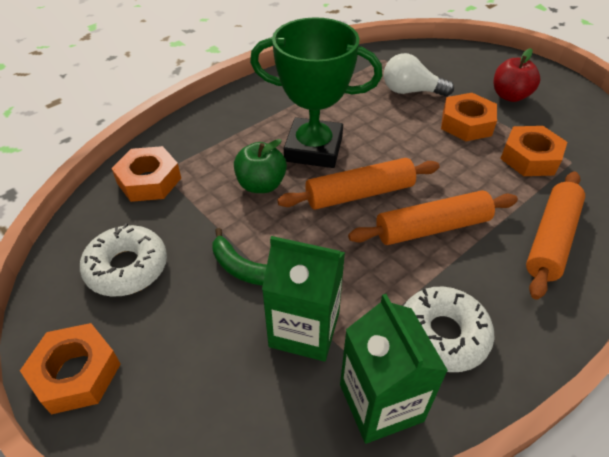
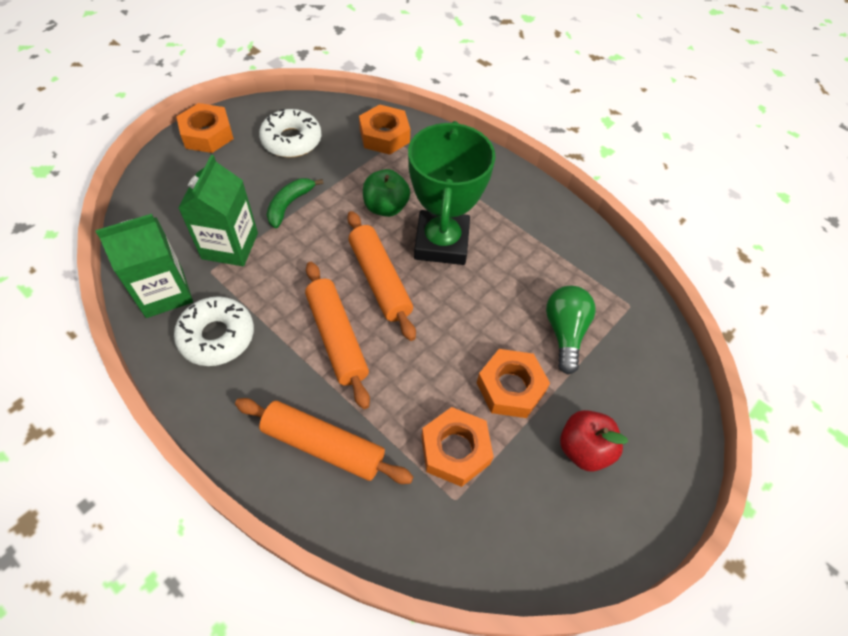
camera: 80 degrees right, 10 degrees up
white light bulb [384,53,454,97] -> green light bulb [546,286,596,375]

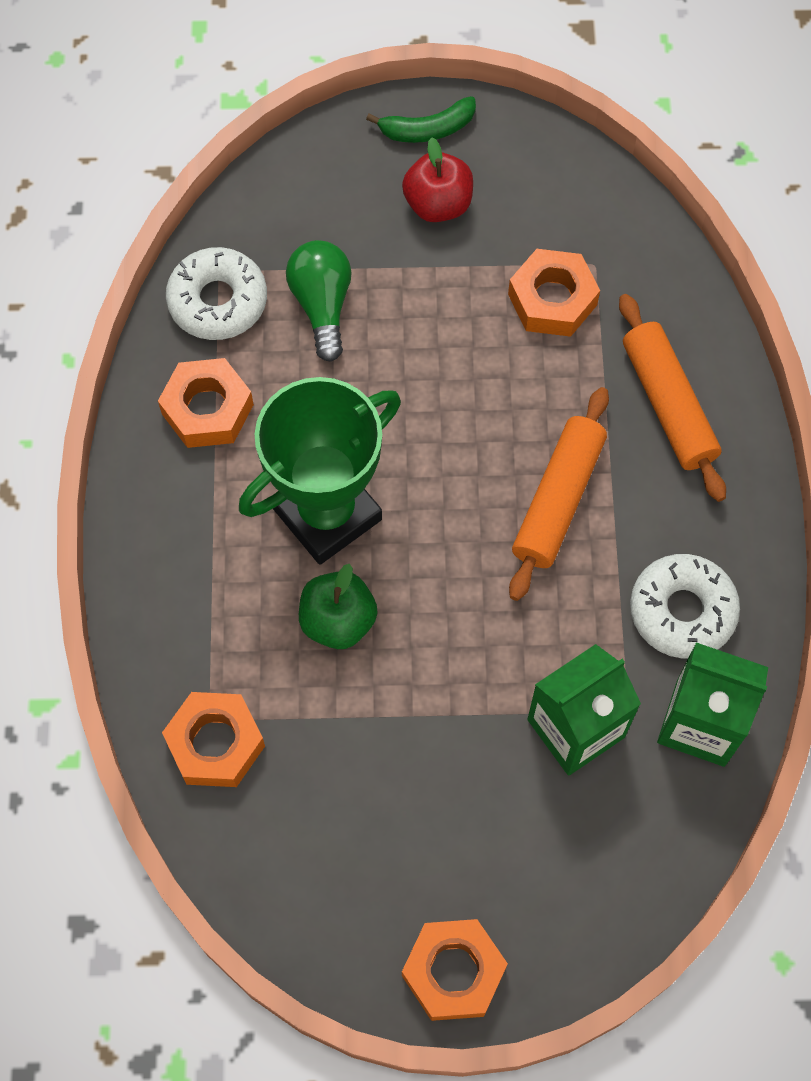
camera: 130 degrees left, 10 degrees up
white donut [259,109,322,158] -> white donut moved to [166,247,267,340]
green banana [267,178,323,228] -> green banana moved to [366,96,476,143]
orange rolling pin [347,211,416,341] -> none
orange nut [477,349,550,418] -> orange nut moved to [158,358,254,448]
green light bulb [546,286,596,375] -> green light bulb turned 120 degrees clockwise [286,240,352,362]

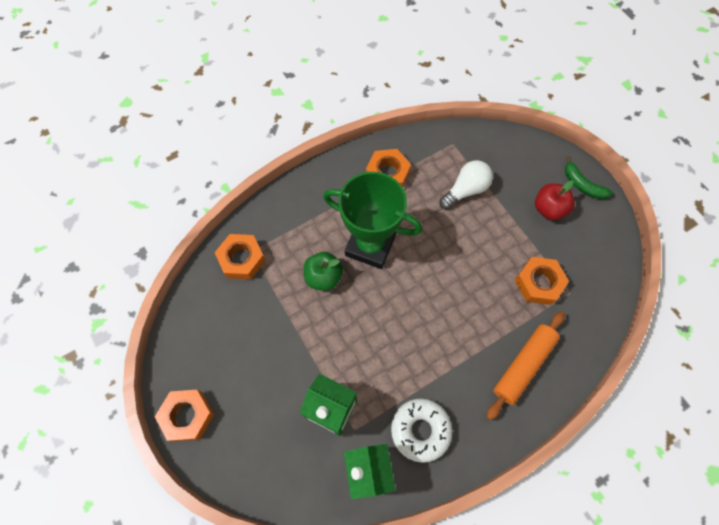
camera: 60 degrees right, 0 degrees up
white donut [166,247,267,340] -> none
green light bulb [286,240,352,362] -> white light bulb [439,160,493,209]
orange rolling pin [509,387,609,601] -> none

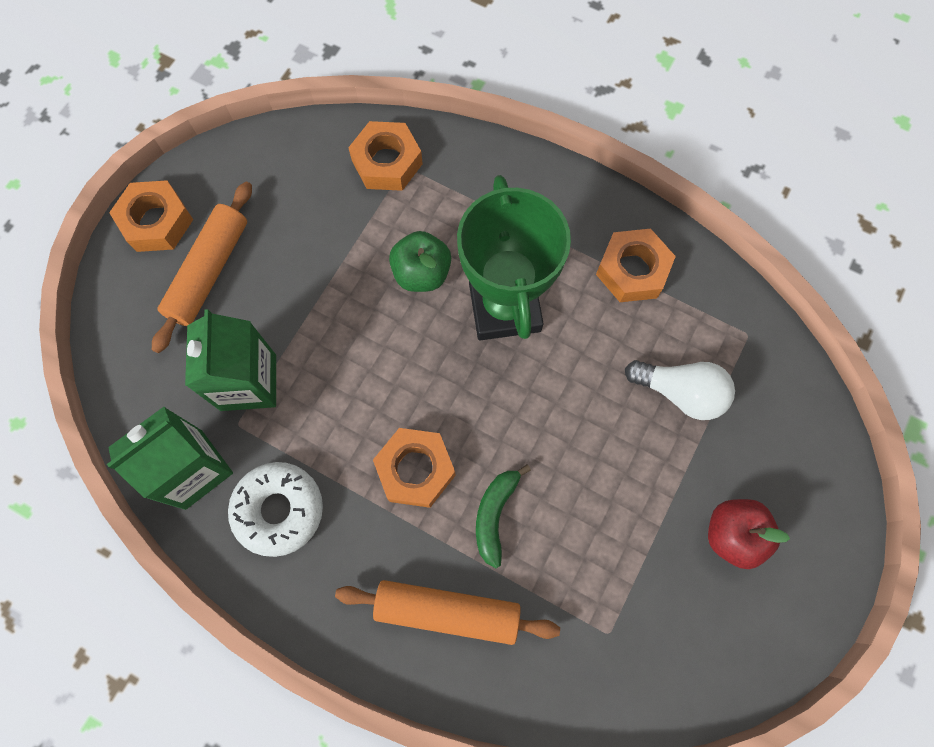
camera: 60 degrees right, 5 degrees up
orange nut [515,257,569,305] -> orange nut moved to [373,428,456,508]
green banana [565,156,613,199] -> green banana moved to [476,464,531,568]
none -> orange rolling pin [152,182,252,353]

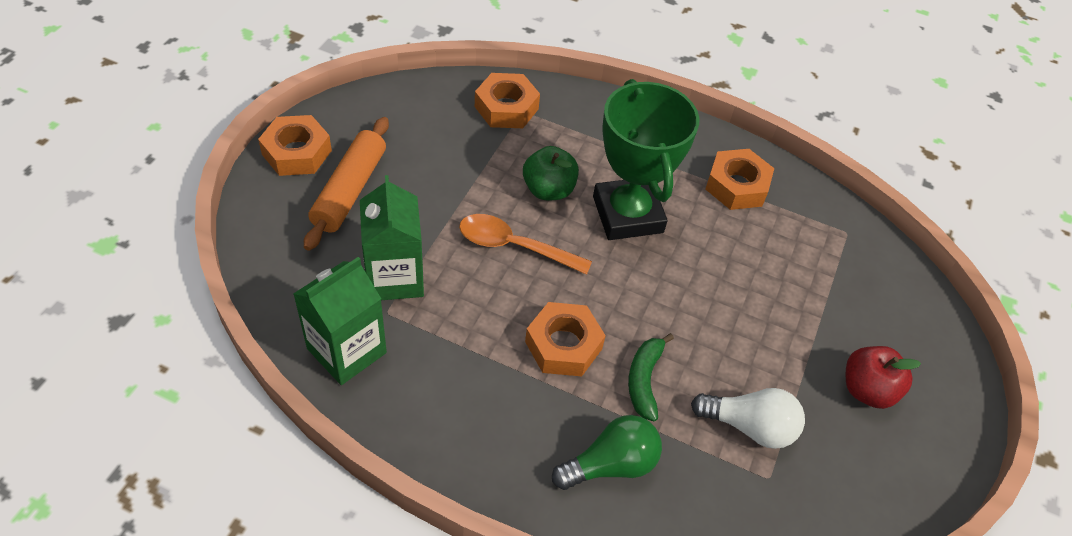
camera: 10 degrees left, 20 degrees down
white donut [228,462,323,557] -> none
orange rolling pin [335,580,560,645] -> green light bulb [552,415,662,490]
white light bulb [625,360,735,420] -> white light bulb moved to [691,388,805,449]
none -> orange spoon [459,214,592,275]

